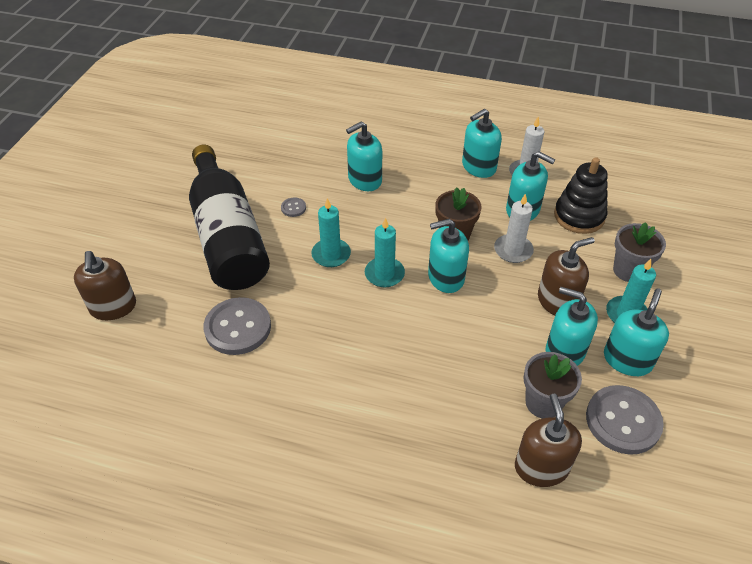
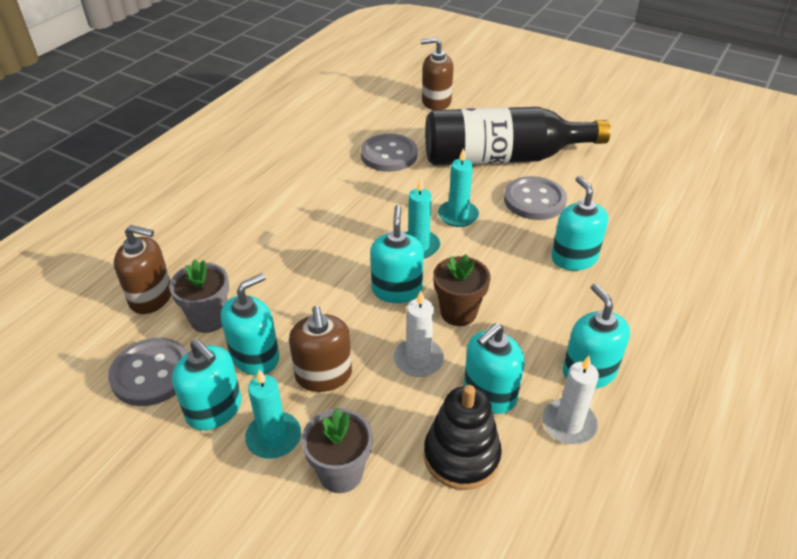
camera: 105 degrees right, 5 degrees down
grey button [281,197,306,217] -> grey button [504,176,567,220], size x2.27

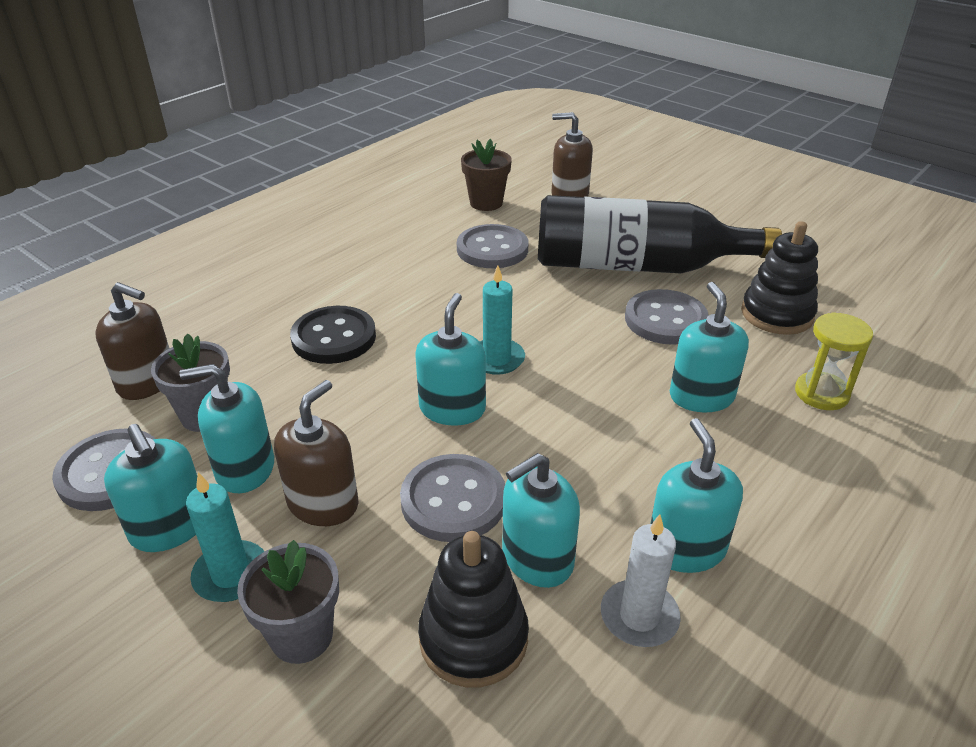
camera: 10 degrees right, 5 degrees down
turquoise soap dispenser [221,273,279,375] -> turquoise soap dispenser turned 150 degrees counterclockwise [179,364,274,493]
brown soap dispenser [289,306,352,392] -> brown soap dispenser turned 150 degrees counterclockwise [274,380,359,526]
white candle [394,291,444,377] -> grey button [400,454,505,542]
brown flower pot [433,255,491,326] -> brown flower pot moved to [461,139,512,211]
turquoise candle [438,148,479,227] -> none
none -> black button [290,306,376,364]
none -> black stacking toy [741,221,818,335]
none -> yellow hourglass [795,312,873,410]

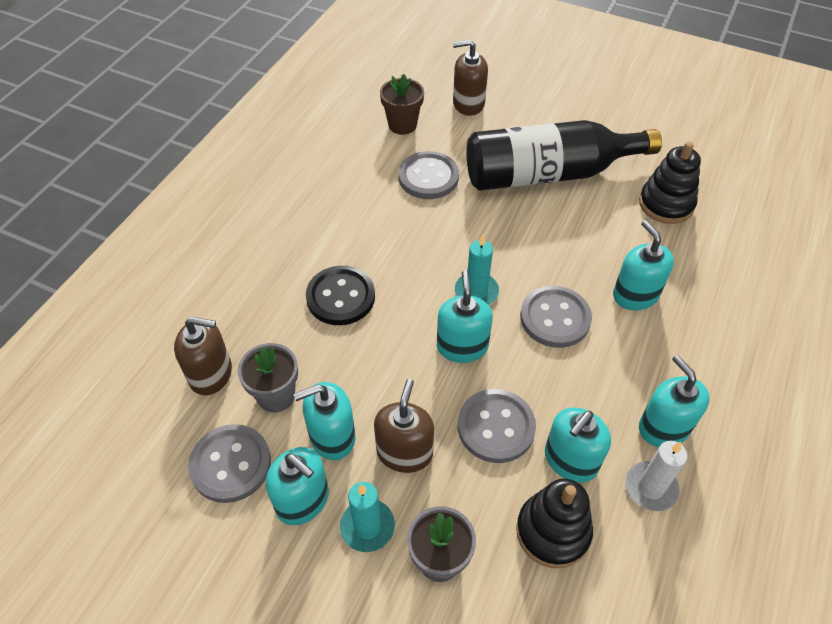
camera: 15 degrees left, 15 degrees up
grey button [625,289,709,345] -> grey button moved to [520,286,592,348]
yellow hourglass [795,312,873,410] -> none

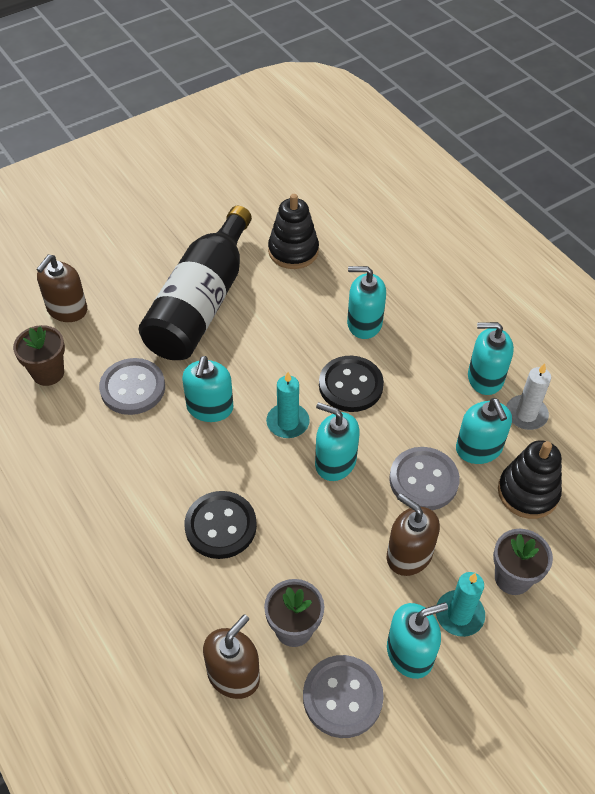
camera: 60 degrees left, 0 degrees up
turquoise soap dispenser [294,382,355,460] -> turquoise soap dispenser moved to [182,356,233,422]
grey button [520,286,592,348] -> black button [319,356,384,412]

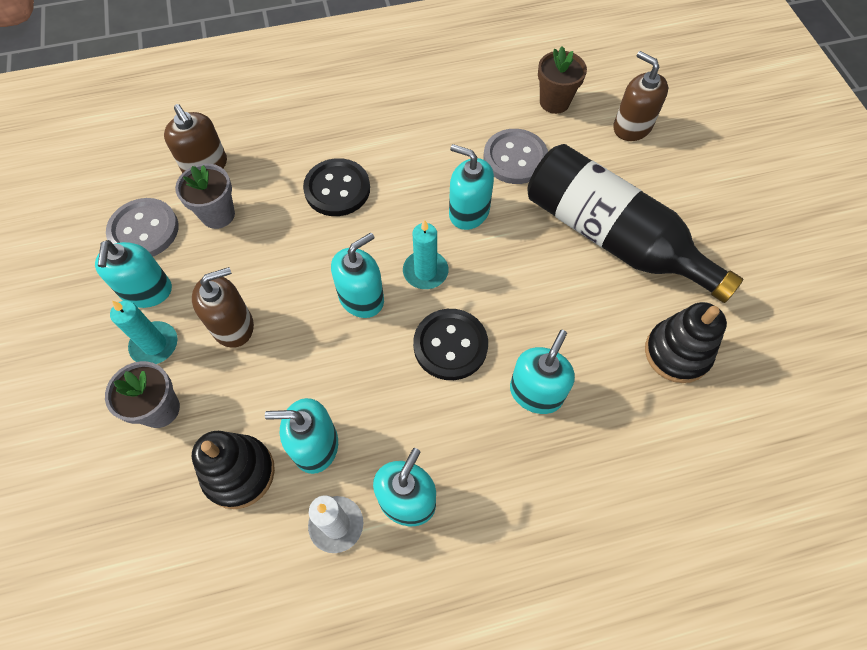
camera: 110 degrees right, 10 degrees up
grey button [389,447,460,510] -> none

